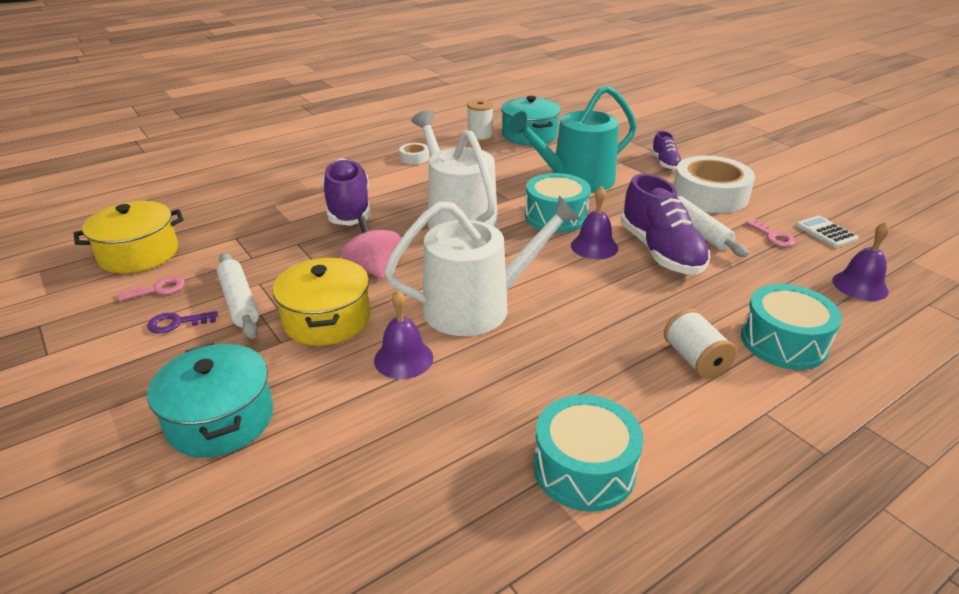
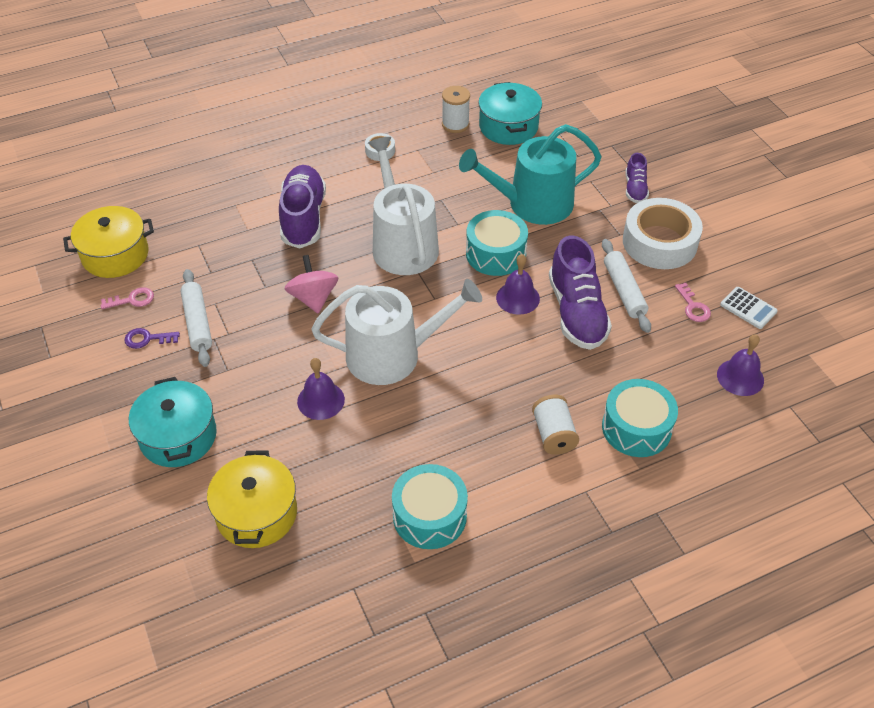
camera: 10 degrees right, 15 degrees up
yellow pot [273,258,370,346] -> yellow pot moved to [207,451,297,548]
white calculator [796,216,859,248] -> white calculator turned 150 degrees clockwise [720,287,778,329]

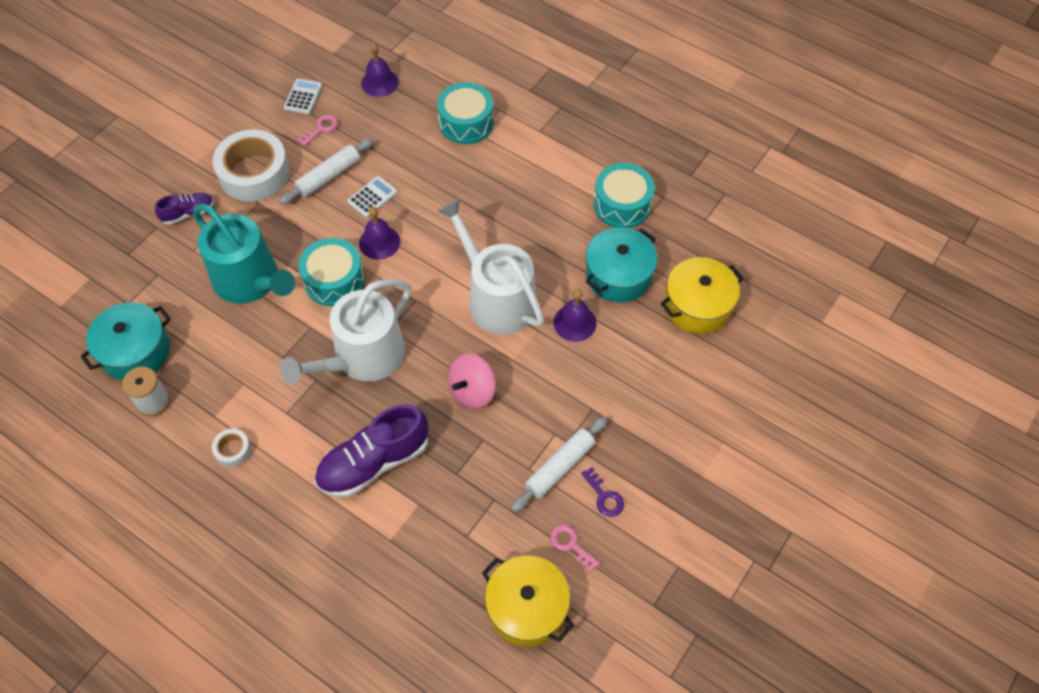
camera: 120 degrees left, 10 degrees up
turquoise pot [129,377,217,467] -> turquoise pot moved to [586,227,657,303]
white spool [532,395,579,455] -> none
purple shoe [549,235,612,350] -> white calculator [347,176,397,218]

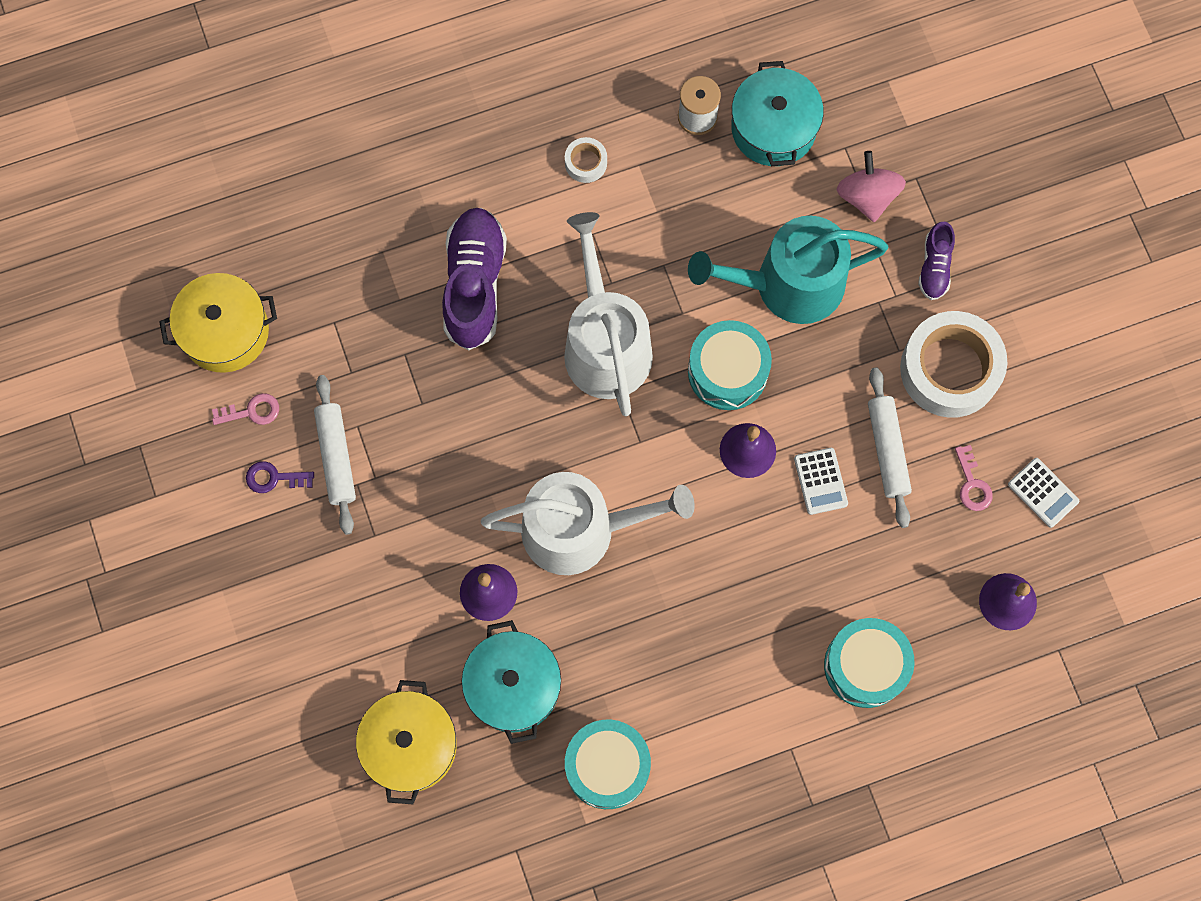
camera: 125 degrees right, 15 degrees up
pink spinning top [448,354,496,409] -> pink spinning top moved to [836,151,906,222]

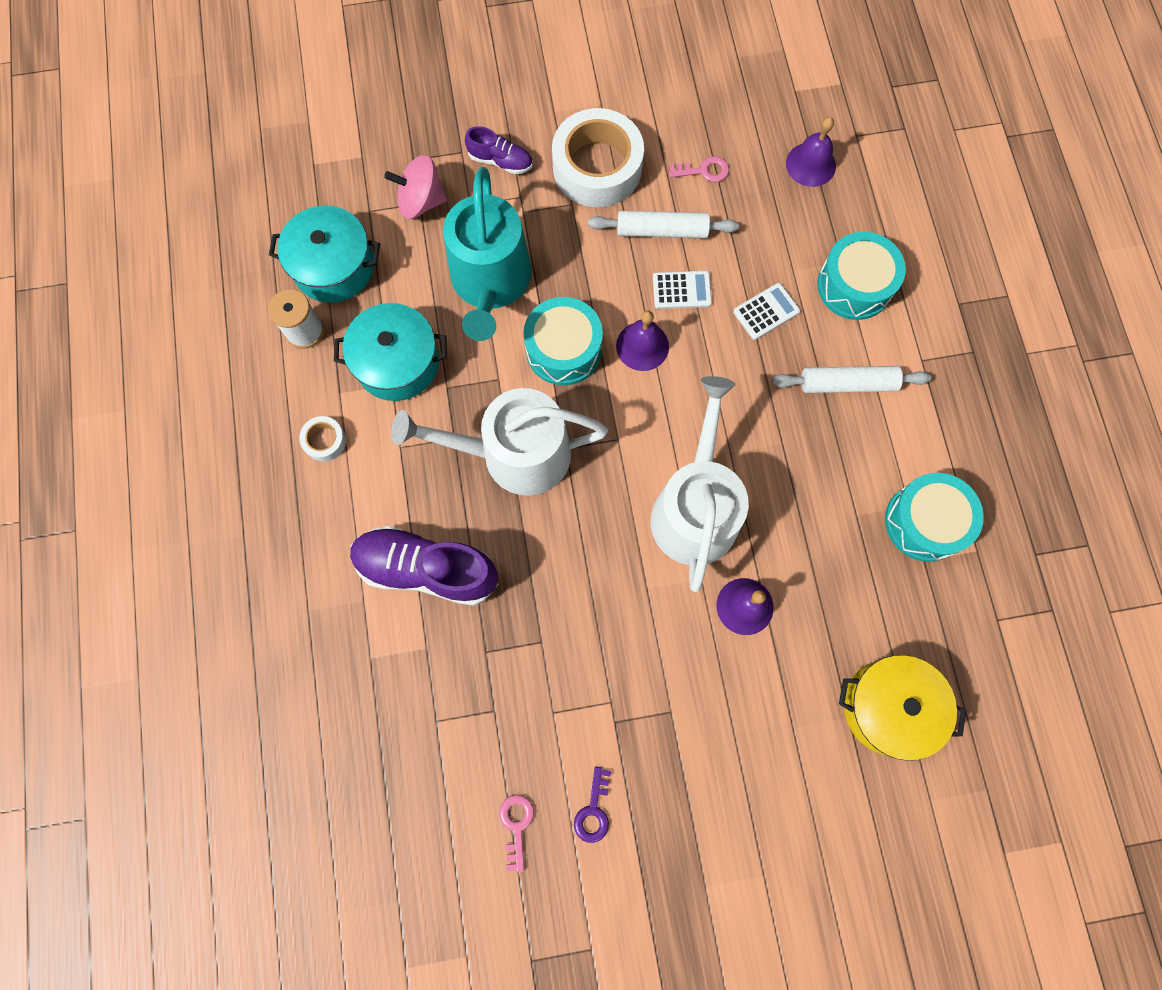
camera: 80 degrees left, 0 degrees up
yellow pot [159,273,277,373] -> none
white rolling pin [314,375,356,535] -> white rolling pin moved to [772,366,931,393]
turquoise pot [462,620,561,744] -> turquoise pot moved to [334,303,447,401]
white calculator [1008,458,1079,528] -> white calculator moved to [733,283,800,340]

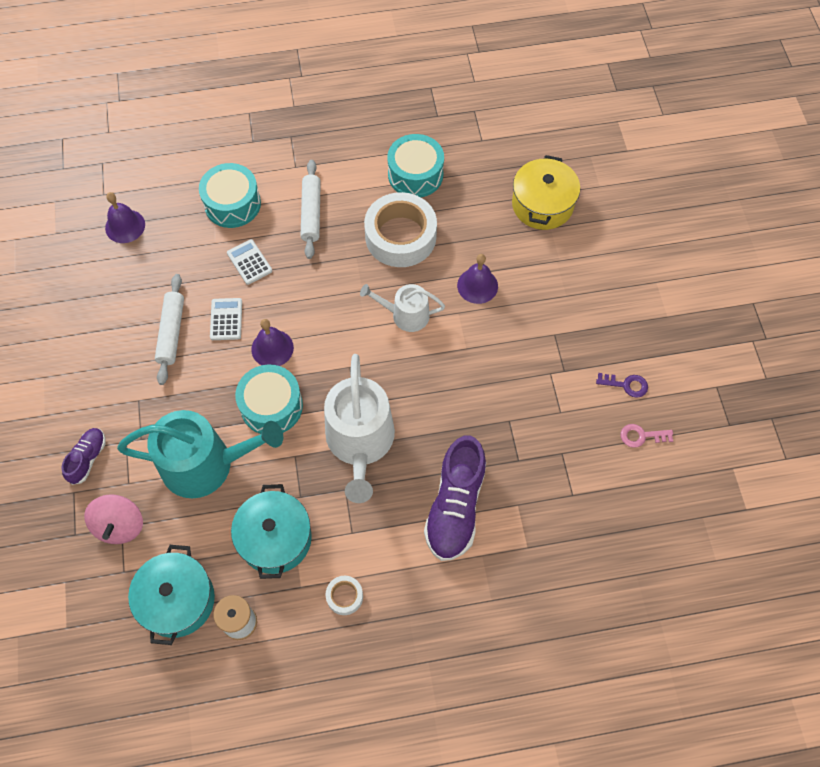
camera: 90 degrees left, 10 degrees down
white tape [552,108,644,207] -> white tape moved to [364,192,437,267]
white watering can [650,376,749,592] -> white watering can [360,284,445,332], size x0.56
pink key [669,156,729,182] -> none

